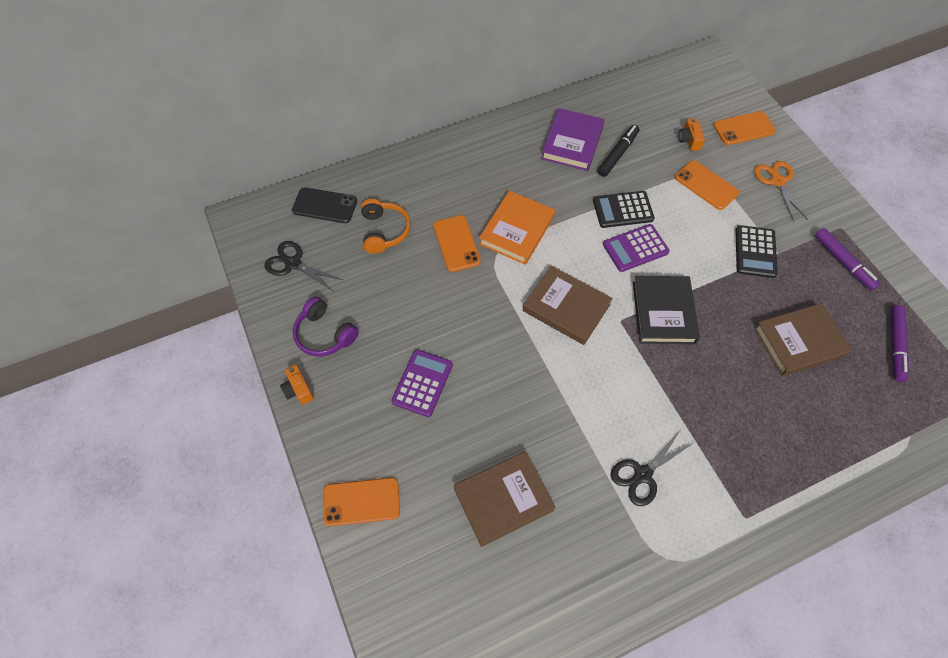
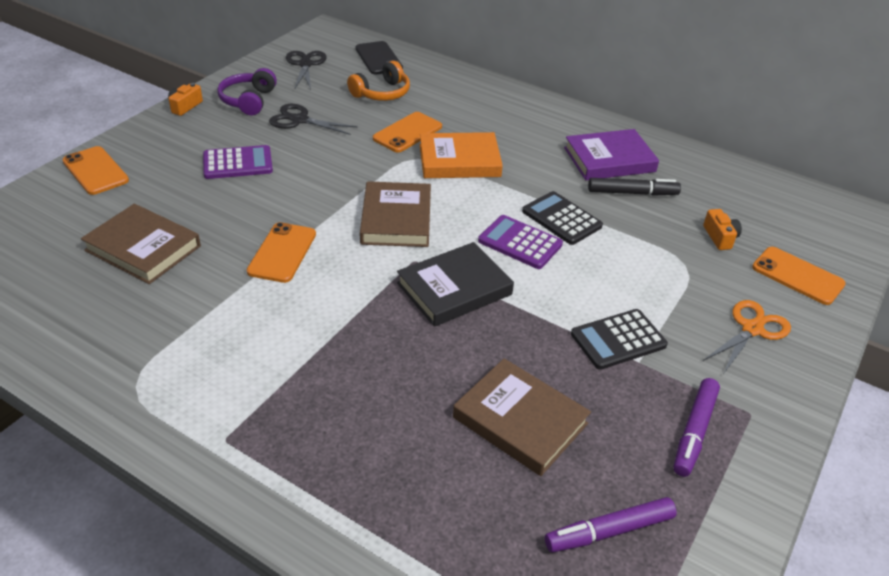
camera: 55 degrees right, 20 degrees down
black scissors [611,431,695,506] -> black scissors moved to [269,104,358,135]
orange phone [675,160,739,210] -> orange phone moved to [247,222,316,283]
orange camera [678,118,705,151] -> orange camera turned 120 degrees clockwise [703,209,742,250]

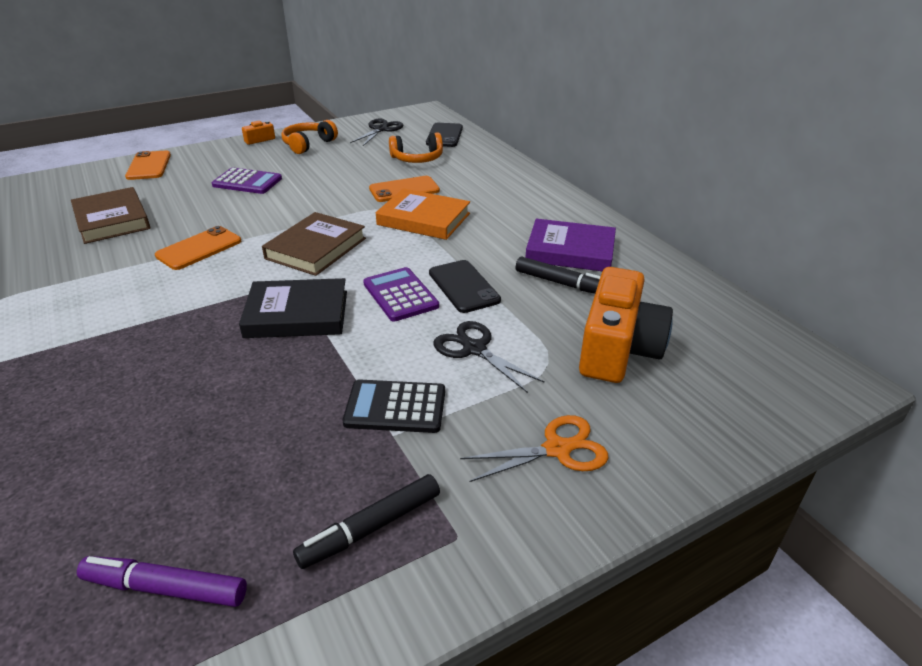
camera: 30 degrees right, 5 degrees down
purple headphones [217,68,277,115] -> orange headphones [281,120,338,154]
black scissors [269,104,358,135] -> black scissors moved to [434,321,545,393]
brown book [453,358,591,476] -> none
black calculator [522,191,603,245] -> black phone [429,260,501,313]
purple marker [673,378,720,477] -> black marker [293,474,440,569]
orange camera [703,209,742,250] -> orange camera [579,267,673,383], size x2.34
orange phone [752,247,846,305] -> none

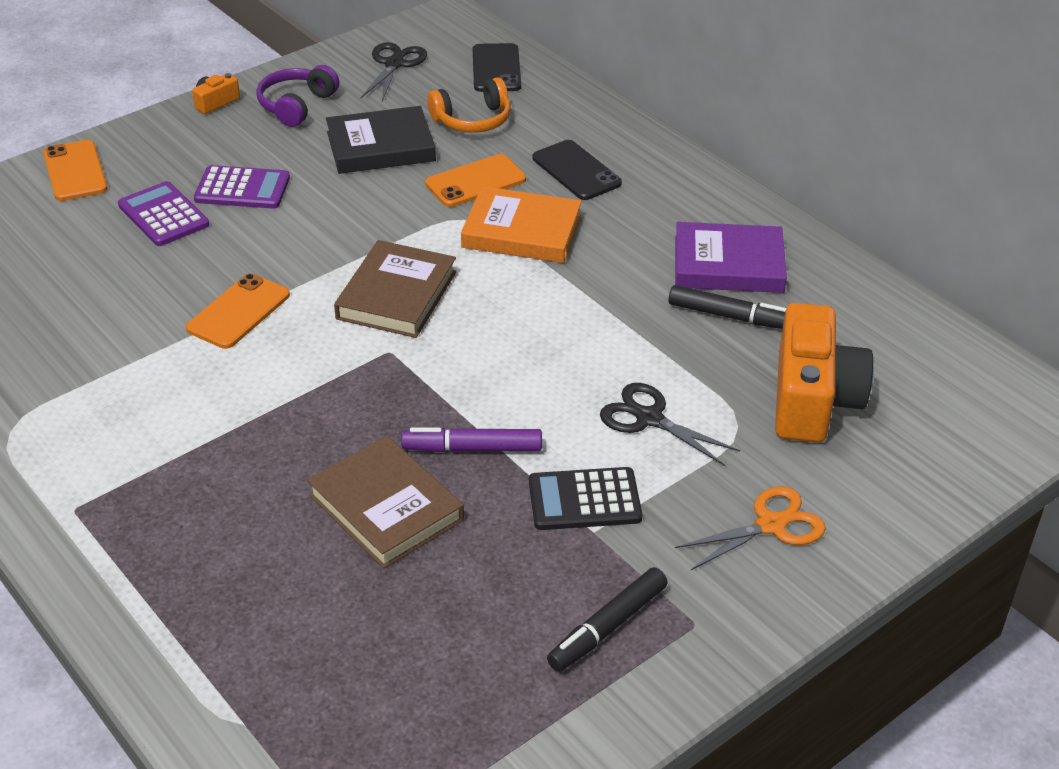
camera: 10 degrees left, 5 degrees up
brown book [71,187,150,244] -> brown book moved to [307,436,464,569]
purple marker [77,556,247,607] -> purple marker moved to [401,427,542,452]
black book [239,278,347,338] -> black book moved to [326,106,436,174]
orange headphones [281,120,338,154] -> purple headphones [256,65,339,127]
purple calculator [363,267,439,322] -> purple calculator moved to [118,181,209,246]
black phone [429,260,501,313] -> black phone moved to [533,140,622,200]

